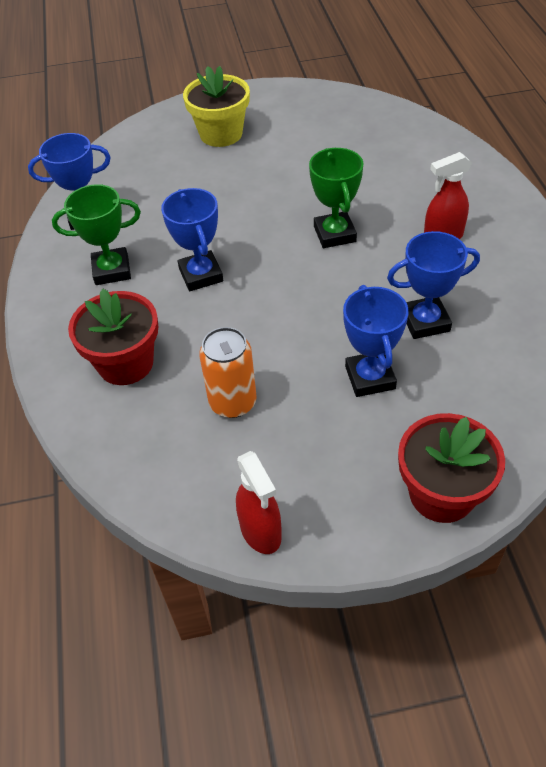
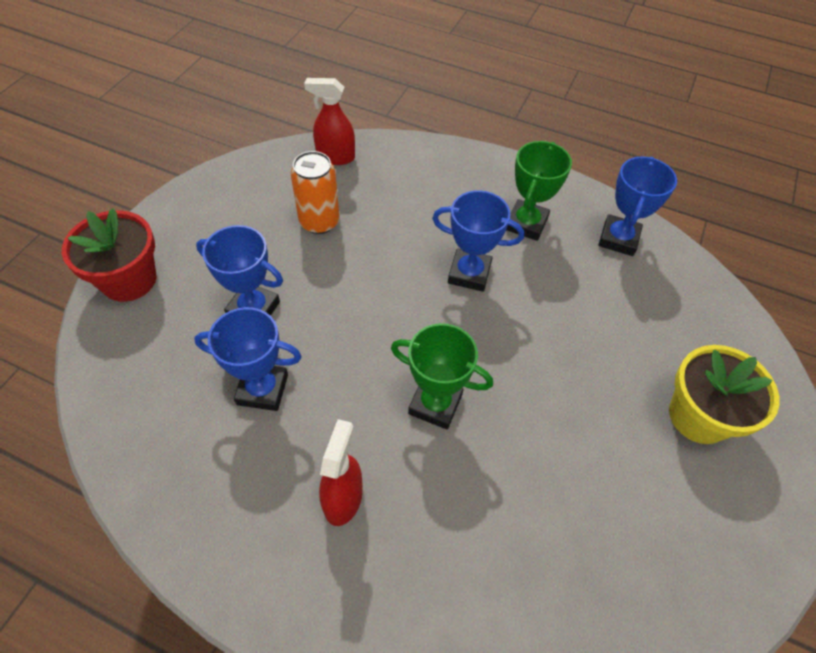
camera: 120 degrees right, 5 degrees up
red flower pot [68,288,158,385] -> none
red spray bottle [236,451,282,554] -> red spray bottle moved to [304,78,355,165]
blue trophy [387,231,480,339] -> blue trophy turned 75 degrees clockwise [194,307,302,411]

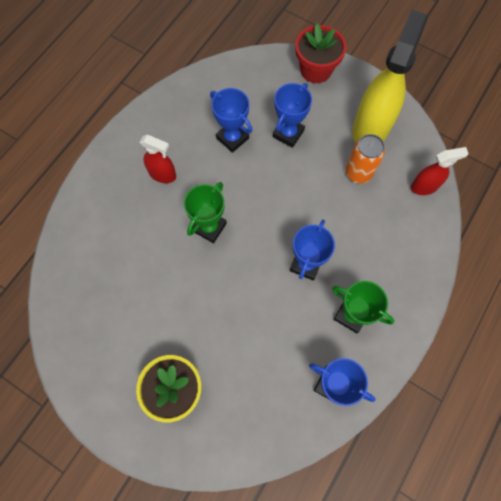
camera: 100 degrees right, 15 degrees up
blue trophy [194,307,302,411] -> blue trophy turned 60 degrees counterclockwise [210,88,253,153]
red spray bottle [304,78,355,165] -> red spray bottle turned 60 degrees clockwise [411,147,469,195]
none -> yellow spray bottle [352,10,428,143]

